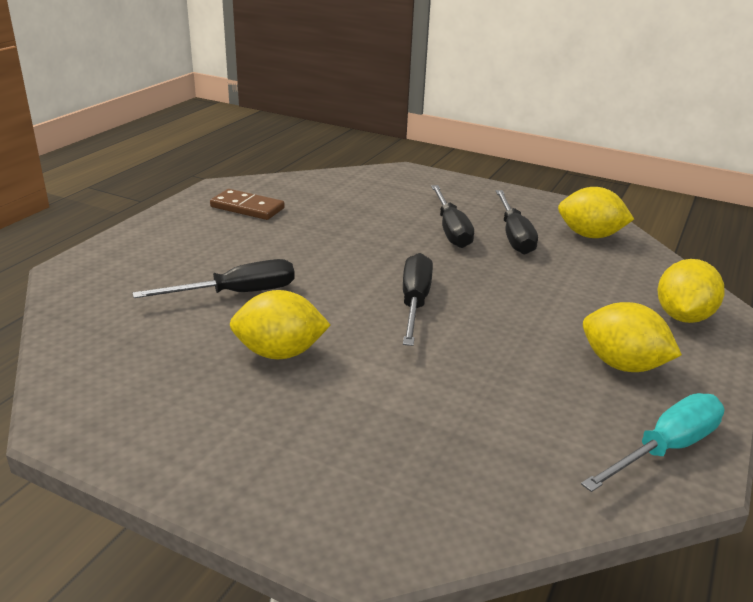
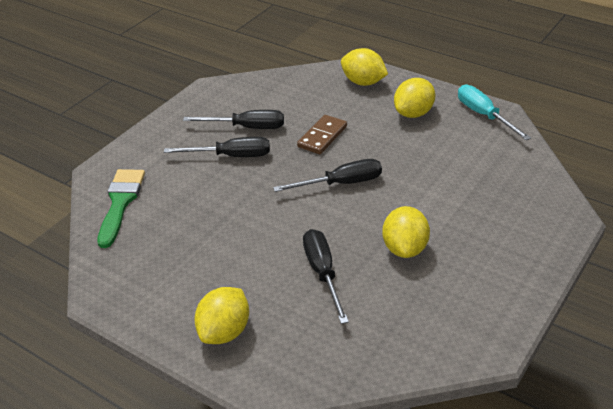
camera: 80 degrees left, 10 degrees up
brown domino [210,189,285,220] -> brown domino moved to [297,115,347,154]
black screwdriver [403,253,433,346] -> black screwdriver turned 150 degrees clockwise [273,159,382,192]
yellow lemon [558,187,634,238] -> yellow lemon moved to [194,287,249,344]
none -> green brush [97,169,145,248]

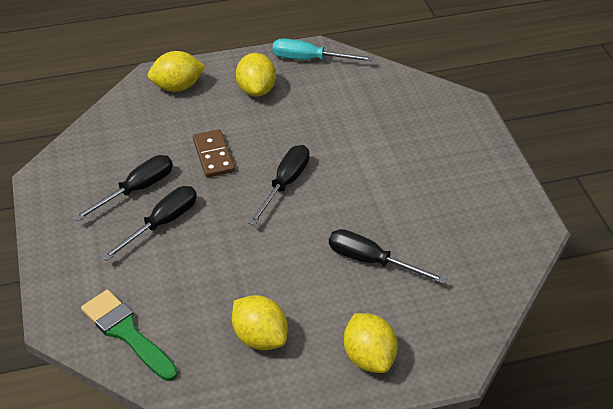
camera: 50 degrees left, 5 degrees up
yellow lemon [382,206,430,258] -> yellow lemon moved to [232,295,288,350]

